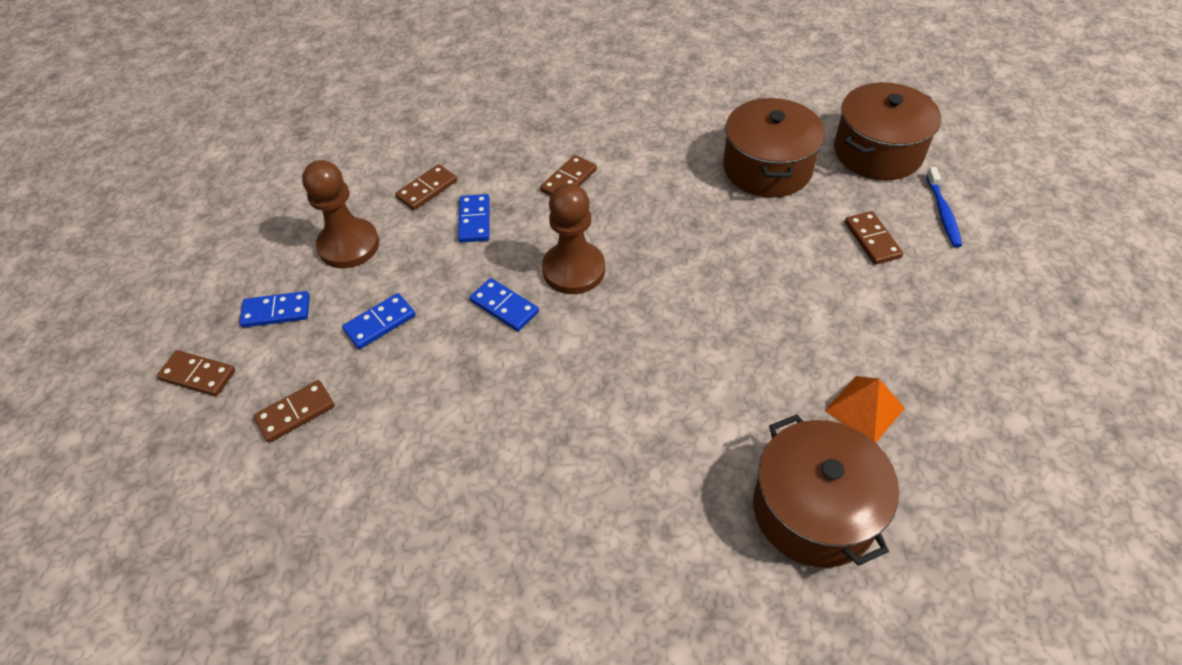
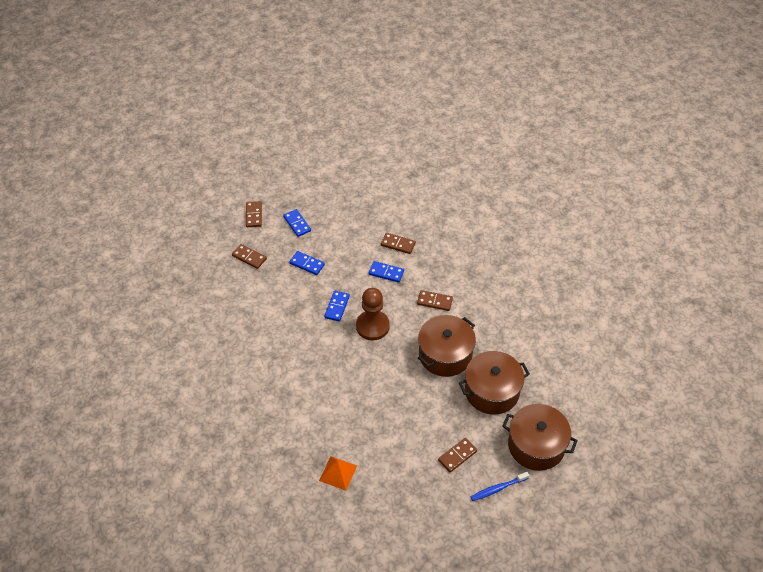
camera: 65 degrees right, 0 degrees up
brown pawn [302,160,379,268] -> none
blue domino [458,194,490,243] -> blue domino turned 45 degrees clockwise [369,261,404,283]
brown pot [753,414,899,568] -> brown pot moved to [418,315,476,377]

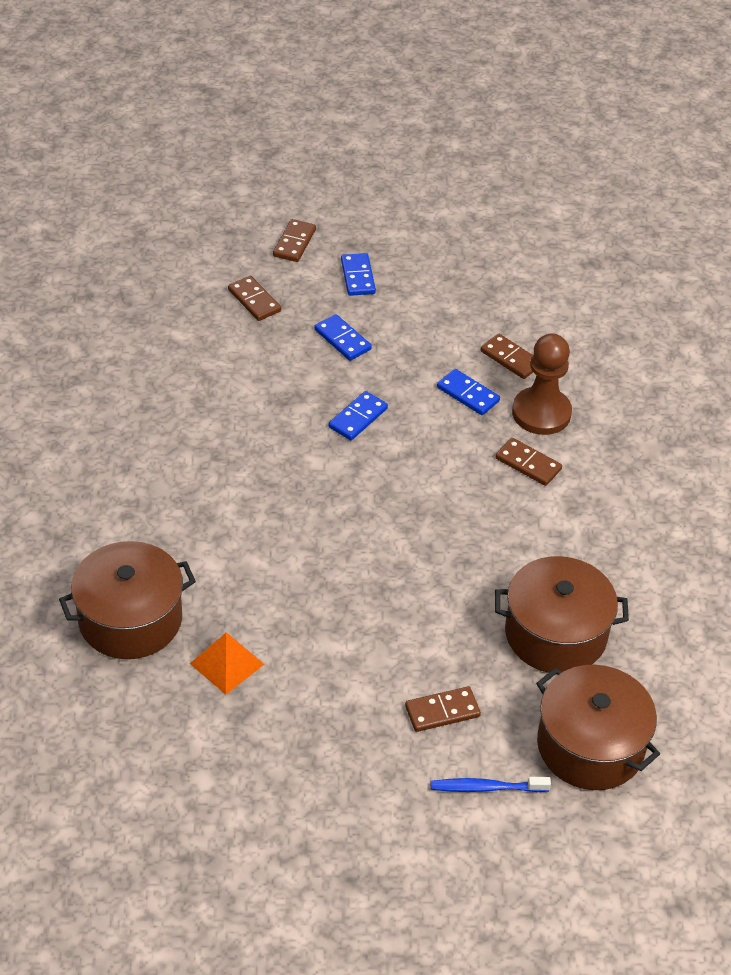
camera: 20 degrees right, 5 degrees down
brown pawn [356,288,390,340] -> brown pawn moved to [512,333,572,435]
brown pot [418,315,476,377] -> brown pot moved to [59,541,196,659]

